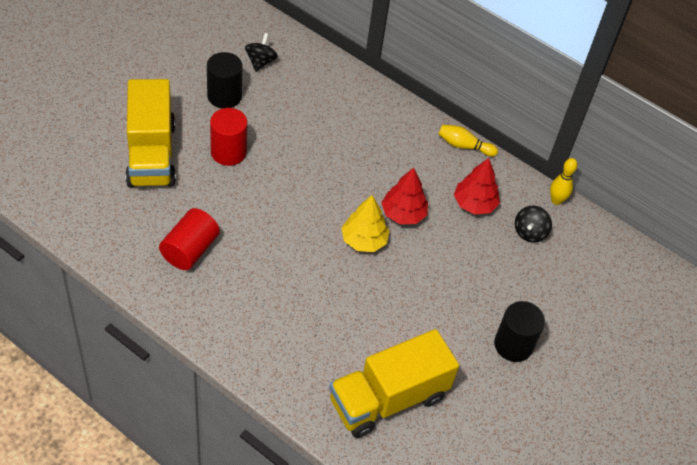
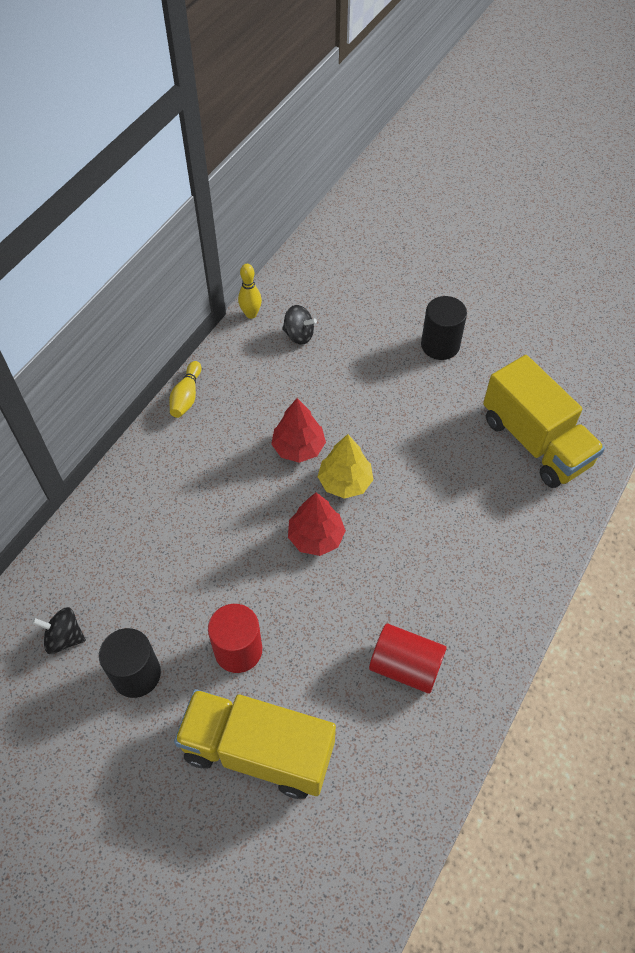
camera: 90 degrees left, 5 degrees up
yellow truck [125,79,176,187] -> yellow truck turned 150 degrees counterclockwise [174,689,336,799]
red tree [454,158,500,214] -> red tree moved to [288,492,346,556]

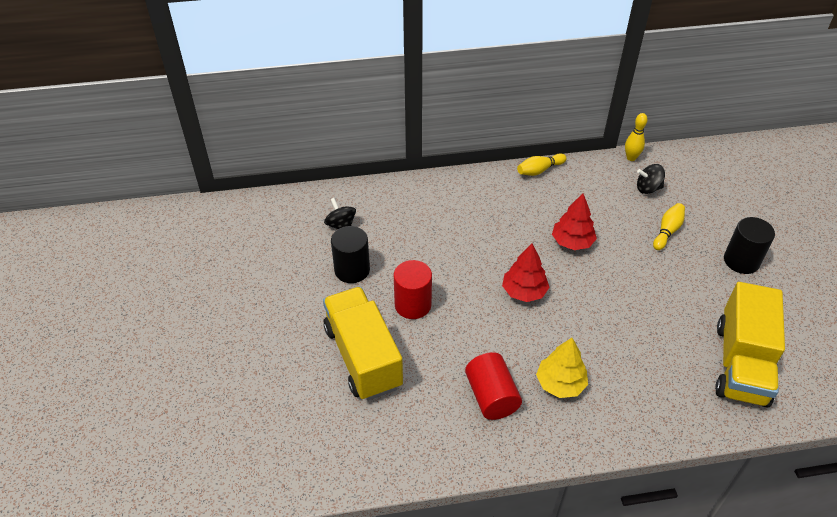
camera: 50 degrees right, 10 degrees down
black spinning top [282,305,317,345] -> black spinning top turned 105 degrees clockwise [637,164,665,194]
yellow tree [318,434,374,499] -> yellow tree moved to [536,338,588,398]
none -> yellow bowling pin [653,203,685,250]

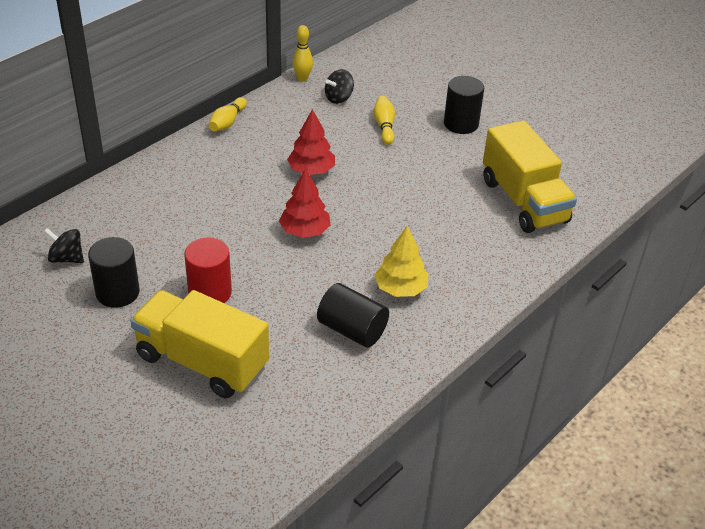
camera: 40 degrees left, 5 degrees down
red cylinder [465,352,522,420] -> black cylinder [317,283,389,348]

